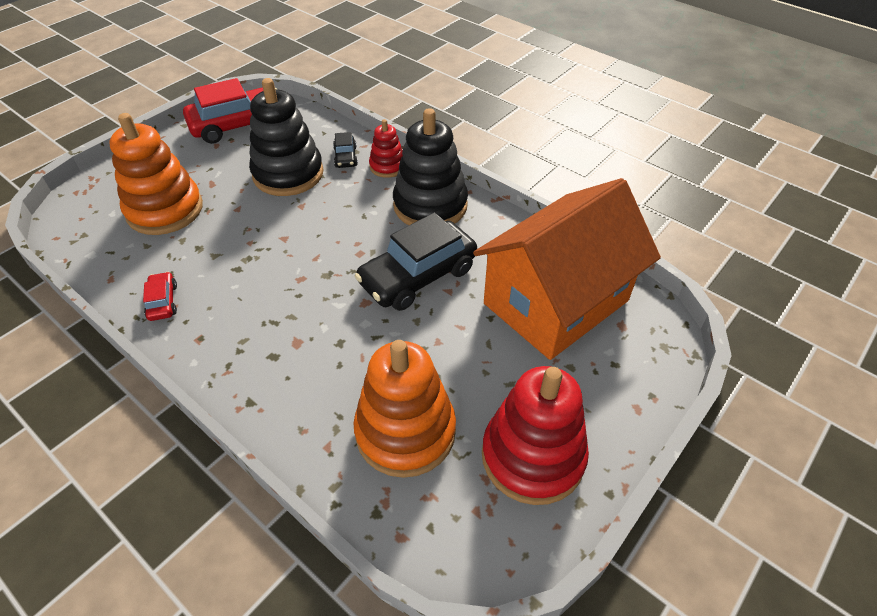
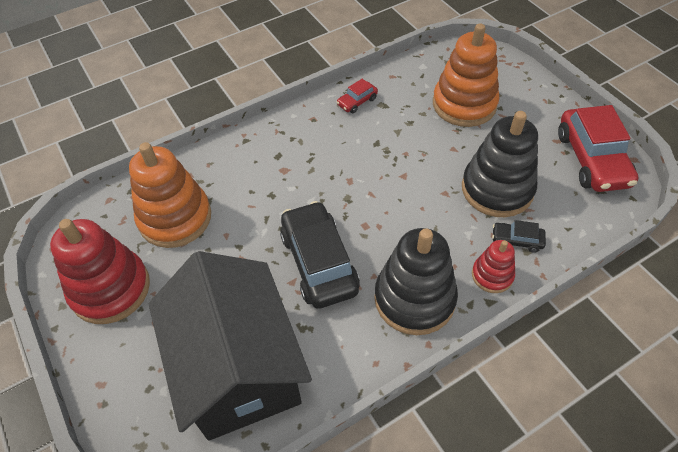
camera: 110 degrees right, 5 degrees up
red car [143,272,177,321] -> red car turned 135 degrees clockwise [337,79,378,113]
orange house [473,178,661,360] -> black house [148,251,312,441]

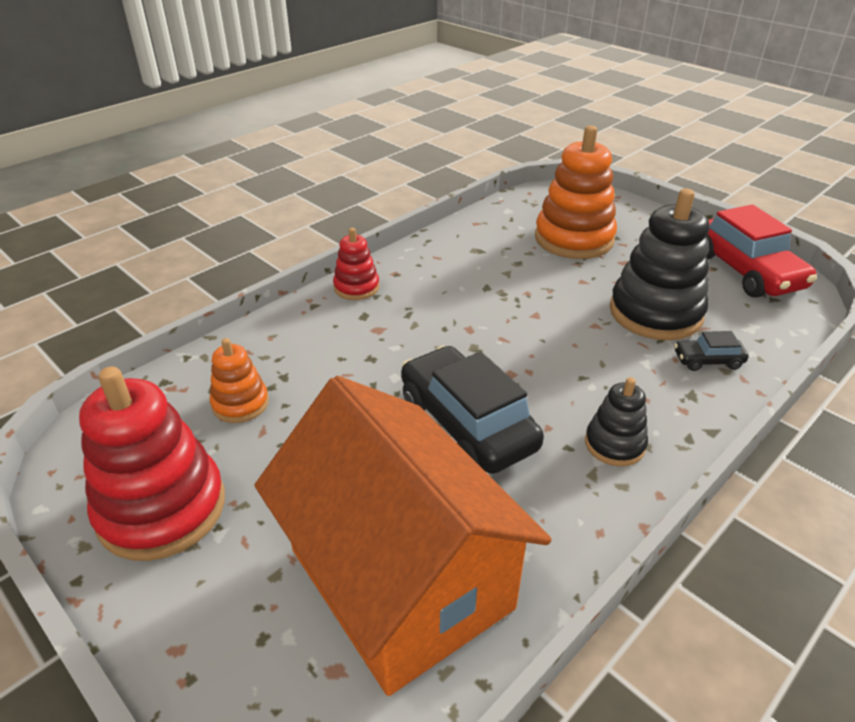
camera: 15 degrees left, 15 degrees down
orange stacking toy [129,142,211,248] -> orange stacking toy [210,338,269,423], size x0.52
black house [148,251,312,441] -> orange house [255,376,552,696]
red car [337,79,378,113] -> none
black stacking toy [374,228,458,335] -> black stacking toy [585,377,648,466], size x0.52
red stacking toy [472,240,515,293] -> red stacking toy moved to [333,228,379,300]

